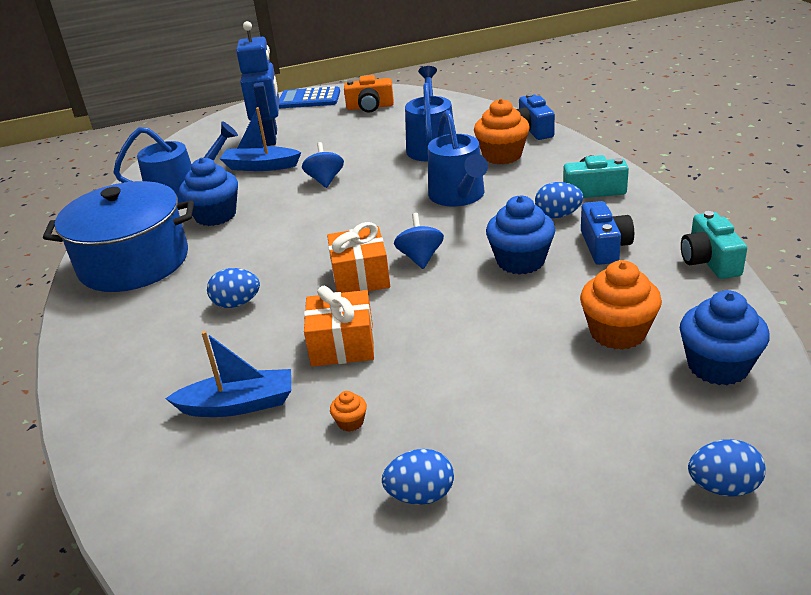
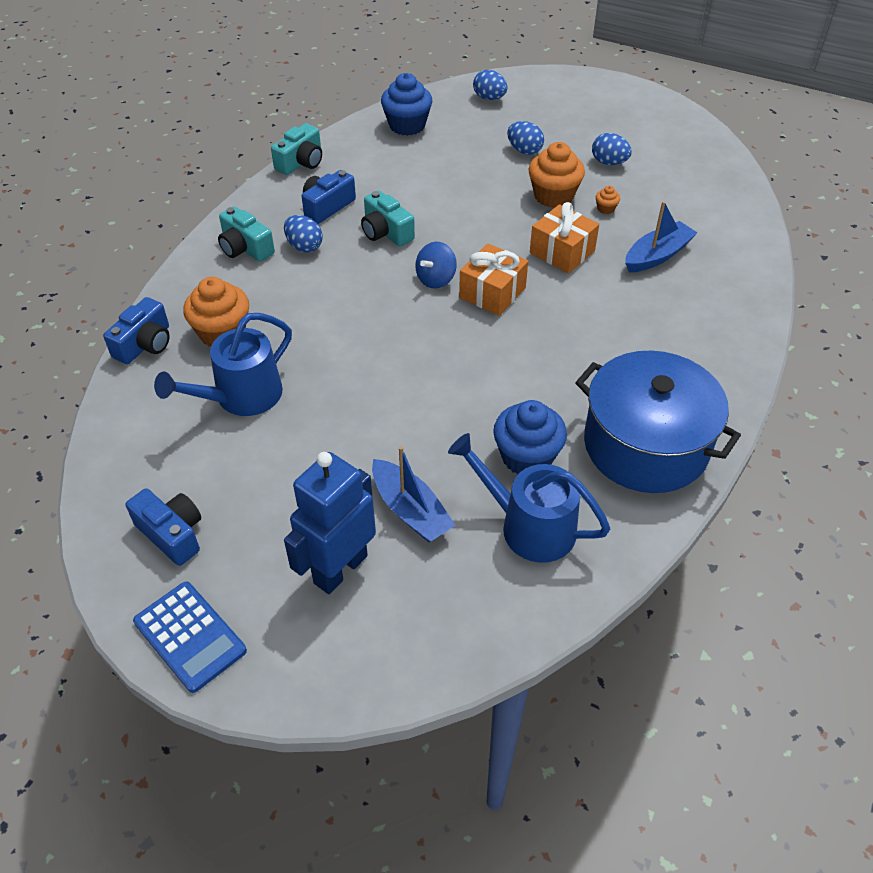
camera: 140 degrees left, 15 degrees up
blue boat [165,331,291,417] -> blue boat turned 105 degrees clockwise [625,201,698,273]
blue egg [207,268,260,308] -> blue egg moved to [507,121,544,155]
blue spinning top [302,142,344,188] -> none
orange camera [344,75,394,113] -> blue camera [126,489,201,566]
blue watering can [428,110,488,207] -> none
blue cupcake [486,196,555,275] -> turquoise camera [361,190,415,246]
orange cupcake [580,260,662,350] -> orange cupcake moved to [529,142,585,208]

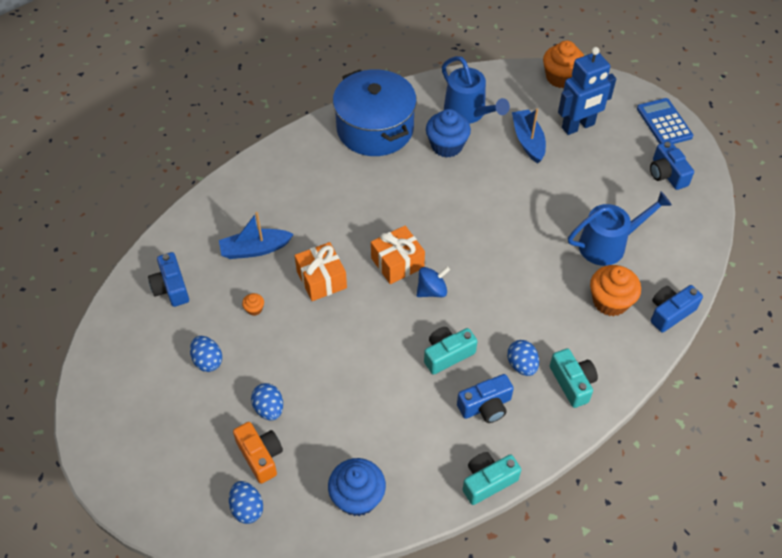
camera: 155 degrees left, 5 degrees up
turquoise camera [361,190,415,246] -> turquoise camera turned 105 degrees counterclockwise [424,327,477,375]
orange cupcake [529,142,585,208] -> orange cupcake moved to [543,41,584,88]
none -> blue camera [148,252,189,307]
none -> orange camera [233,422,283,484]

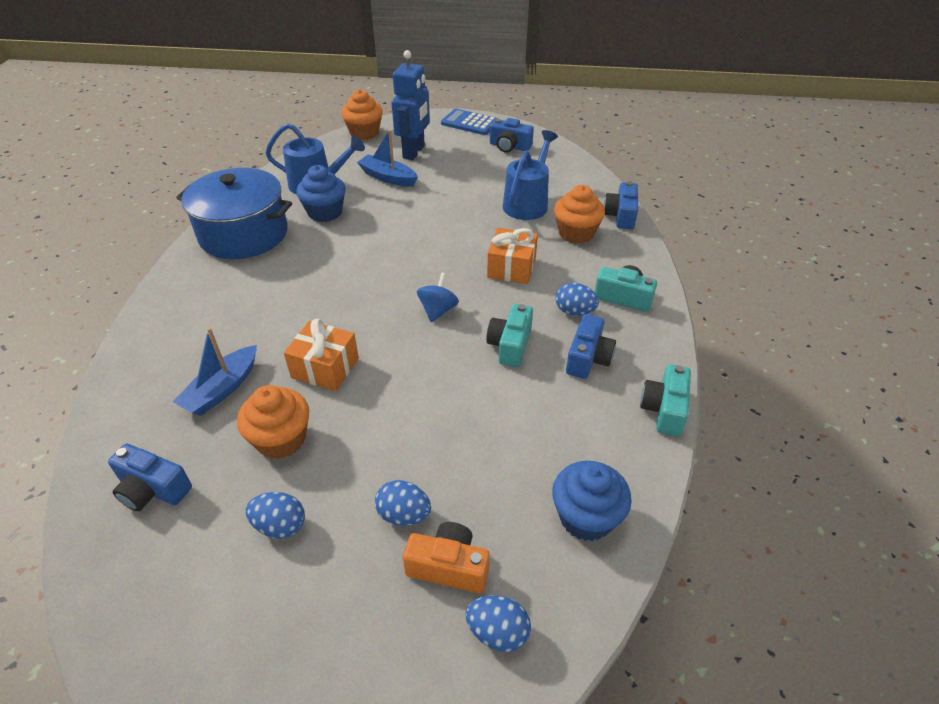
camera: 45 degrees left, 10 degrees down
orange cupcake [242,293,264,316] -> orange cupcake [237,385,309,459], size x2.29
orange gift [371,226,425,284] -> orange gift moved to [487,228,538,284]

